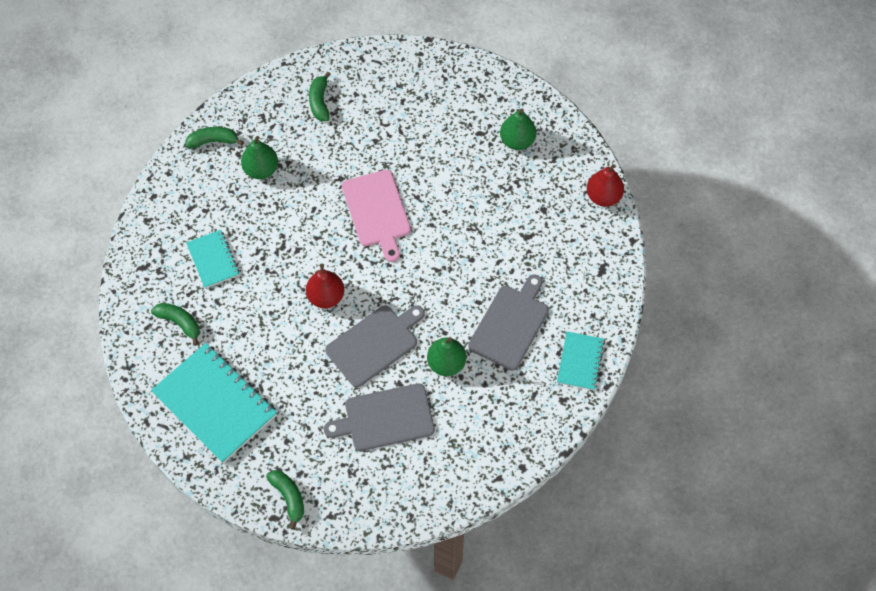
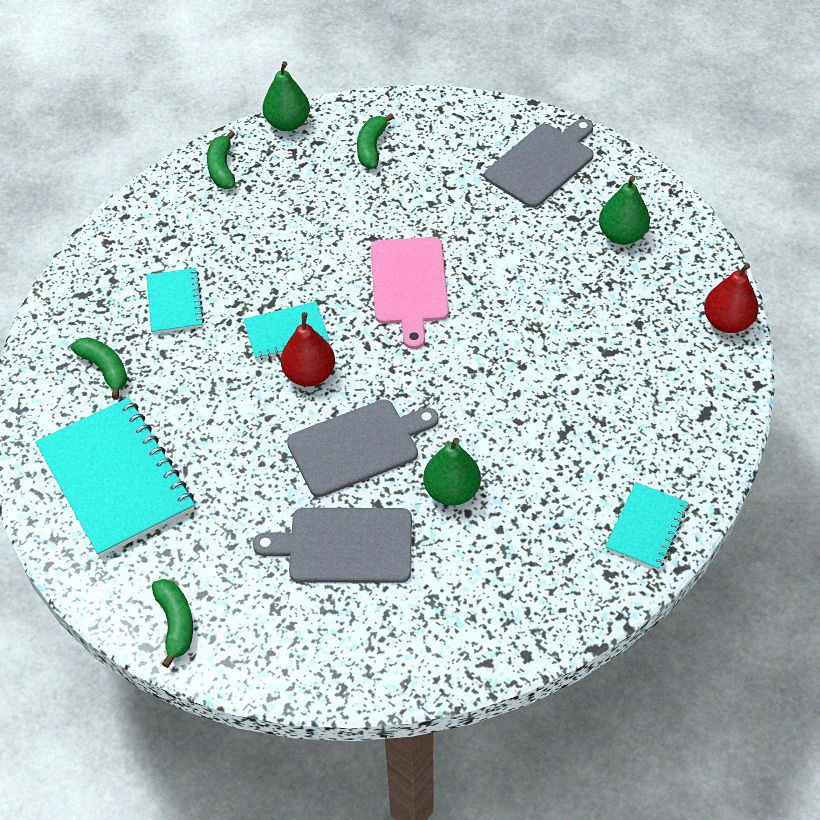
camera: 15 degrees right, 10 degrees down
green banana [185,127,244,148] -> green banana turned 105 degrees counterclockwise [207,131,235,189]
green pear [241,136,278,179] -> green pear moved to [263,61,310,131]
grey cutting board [468,274,549,371] -> grey cutting board moved to [484,119,594,208]
none -> turquoise notebook [243,301,329,360]

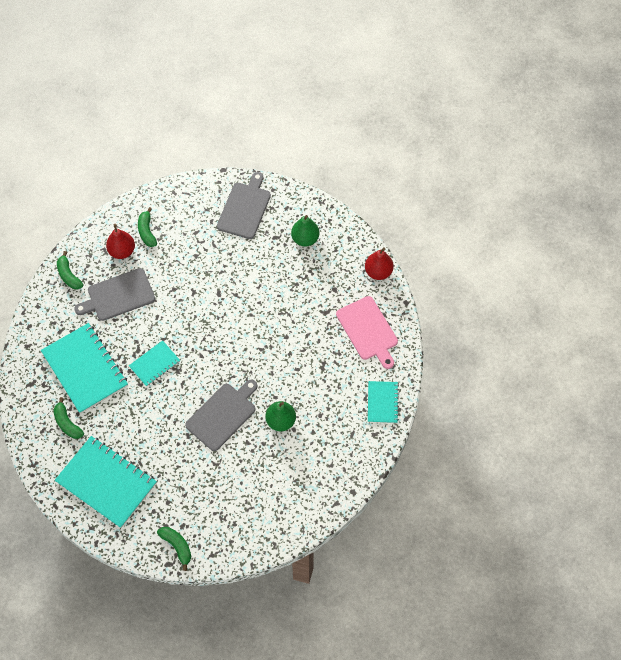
camera: 25 degrees left, 10 degrees up
green banana [70,337,128,399] -> green banana turned 150 degrees counterclockwise [54,397,84,439]
turquoise notebook [146,268,204,334] -> turquoise notebook [41,323,128,414], size x1.88
grey cutting board [253,508,412,583] -> grey cutting board moved to [74,268,155,321]
green pear [263,61,310,131] -> none
red pear [281,312,335,386] -> red pear moved to [106,224,135,259]
pink cutting board [371,237,449,349] -> pink cutting board moved to [336,296,398,369]

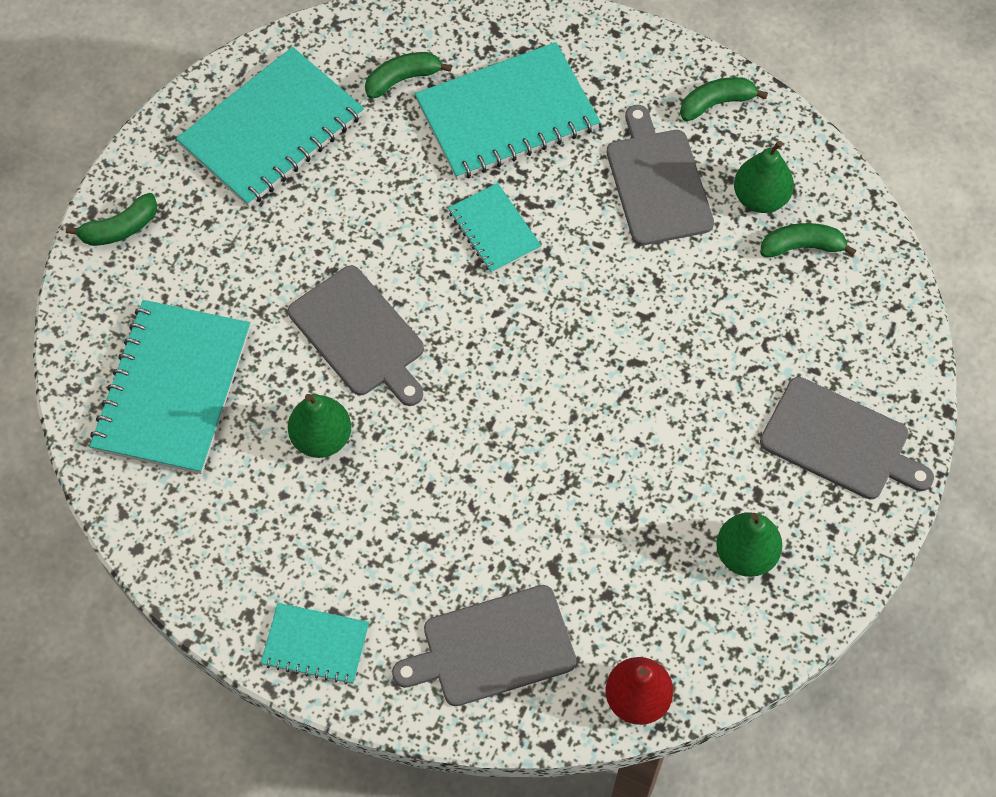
camera: 100 degrees right, 0 degrees up
red pear [106,224,135,259] -> green pear [734,141,794,213]
pink cutting board [336,296,398,369] -> grey cutting board [392,585,577,706]
none -> turquoise notebook [90,300,250,474]

